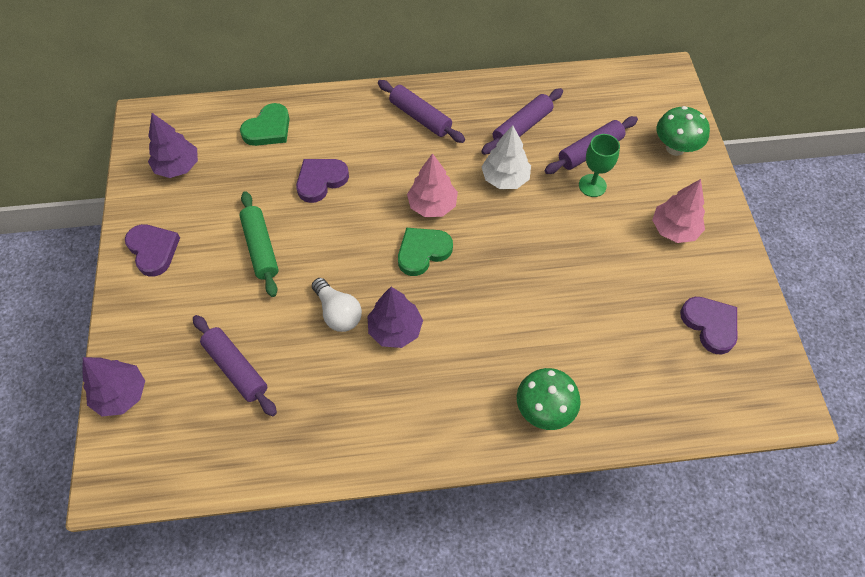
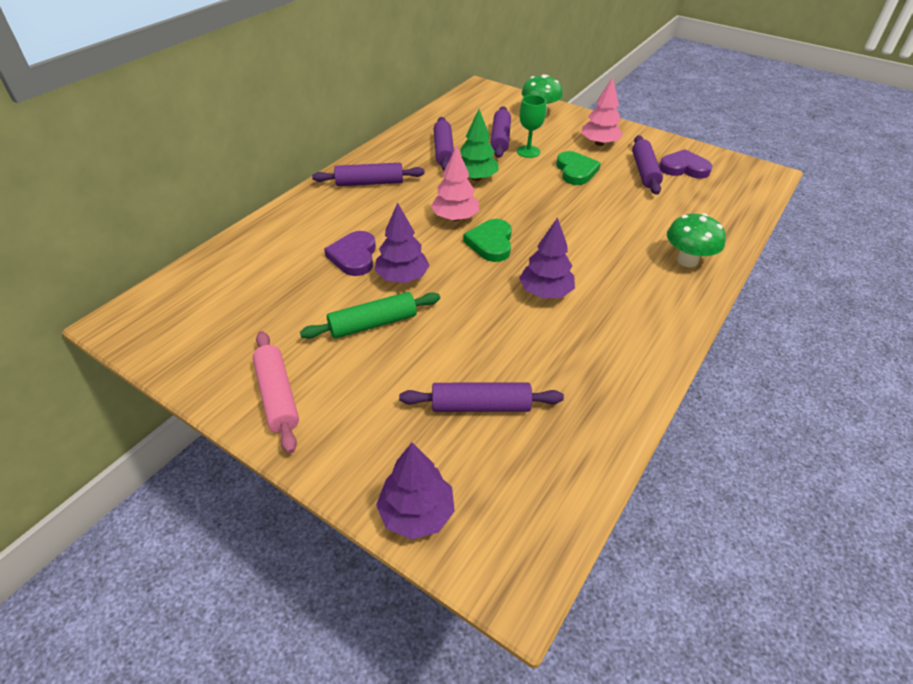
camera: 50 degrees left, 15 degrees down
purple heart [125,224,180,277] -> pink rolling pin [253,331,299,454]
purple tree [148,113,198,178] -> purple tree moved to [375,203,430,283]
green rolling pin [239,191,279,297] -> green rolling pin turned 45 degrees counterclockwise [300,292,440,339]
green heart [240,103,290,146] -> green heart moved to [556,151,601,185]
white light bulb [312,278,362,332] -> none
white tree [482,125,531,189] -> green tree [461,109,499,181]
none -> purple rolling pin [632,135,663,195]

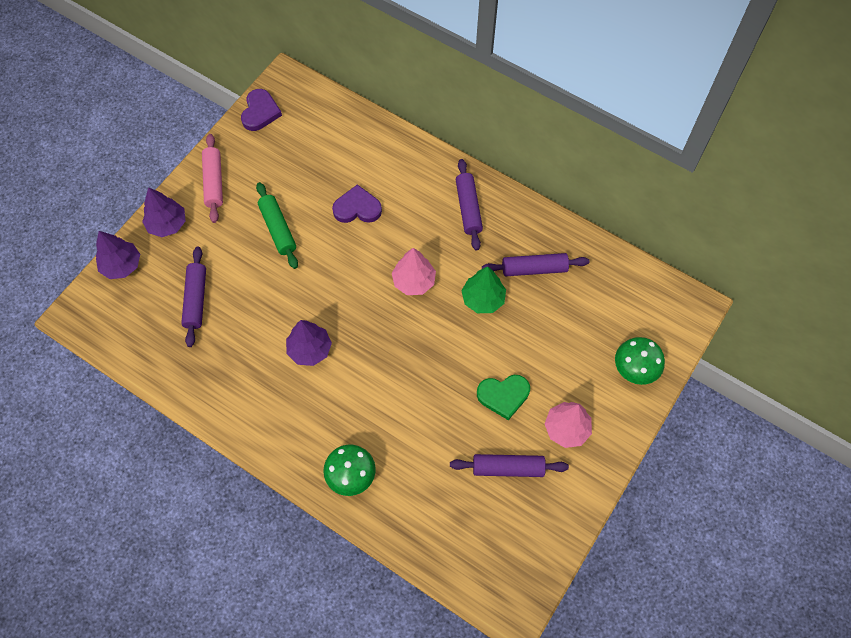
camera: 90 degrees right, 20 degrees up
pink rolling pin [253,331,299,454] -> pink rolling pin turned 75 degrees counterclockwise [202,134,223,223]
purple tree [375,203,430,283] -> purple tree moved to [142,187,186,237]
green heart [463,219,512,262] -> none
purple rolling pin [491,106,511,158] -> none
green goblet [517,95,546,158] -> none
purple heart [659,149,712,178] -> purple heart moved to [241,89,282,131]

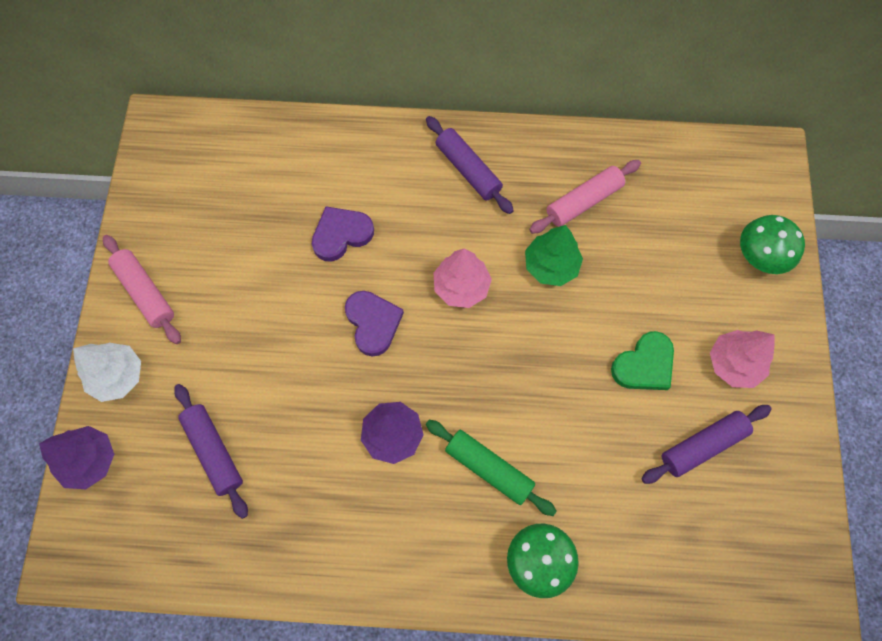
camera: 30 degrees left, 5 degrees up
purple tree [142,187,186,237] -> white tree [73,343,141,402]
purple heart [241,89,282,131] -> purple heart moved to [345,291,404,357]
green rolling pin [256,182,298,269] -> green rolling pin moved to [426,420,557,516]
purple rolling pin [482,253,589,276] -> pink rolling pin [529,160,641,234]

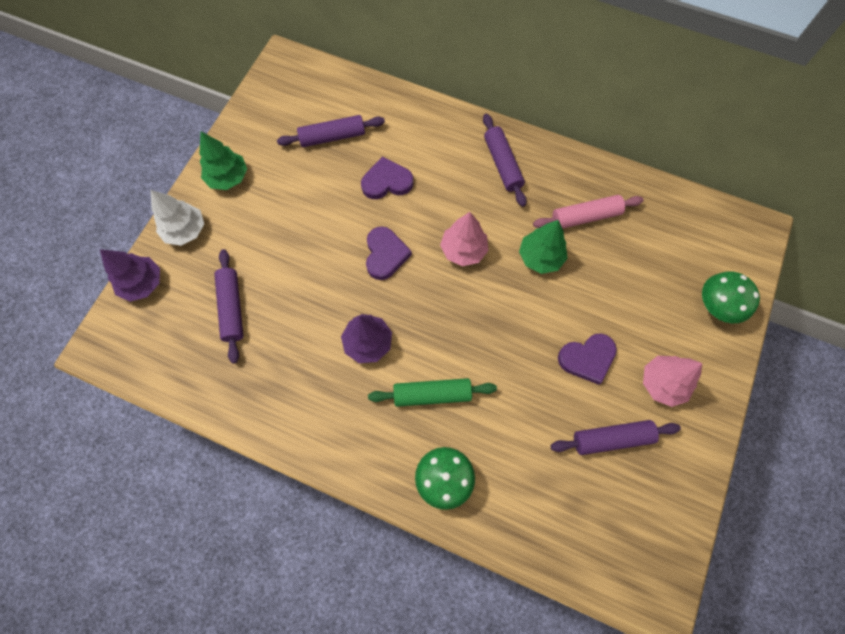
camera: 20 degrees right, 0 degrees up
pink rolling pin [103,235,181,344] -> green tree [199,131,247,190]
green rolling pin [426,420,557,516] -> green rolling pin turned 60 degrees counterclockwise [368,378,497,407]
green heart [611,331,674,390] -> purple heart [558,333,617,385]
none -> purple rolling pin [277,115,385,147]

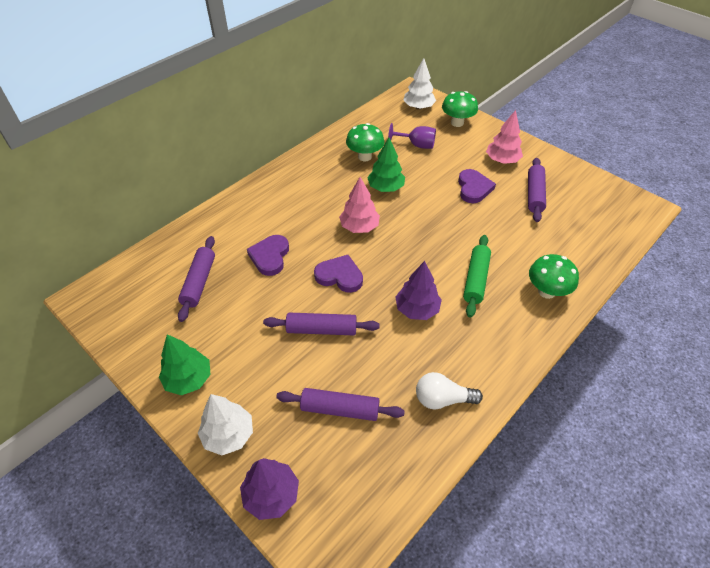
camera: 70 degrees left, 20 degrees down
purple rolling pin [483,114,527,207] -> purple rolling pin moved to [263,313,380,335]
pink rolling pin [533,195,644,229] -> green mushroom [346,123,385,161]
none -> purple goblet [388,123,436,149]
none -> white tree [403,58,436,110]
none -> white light bulb [416,372,483,410]

